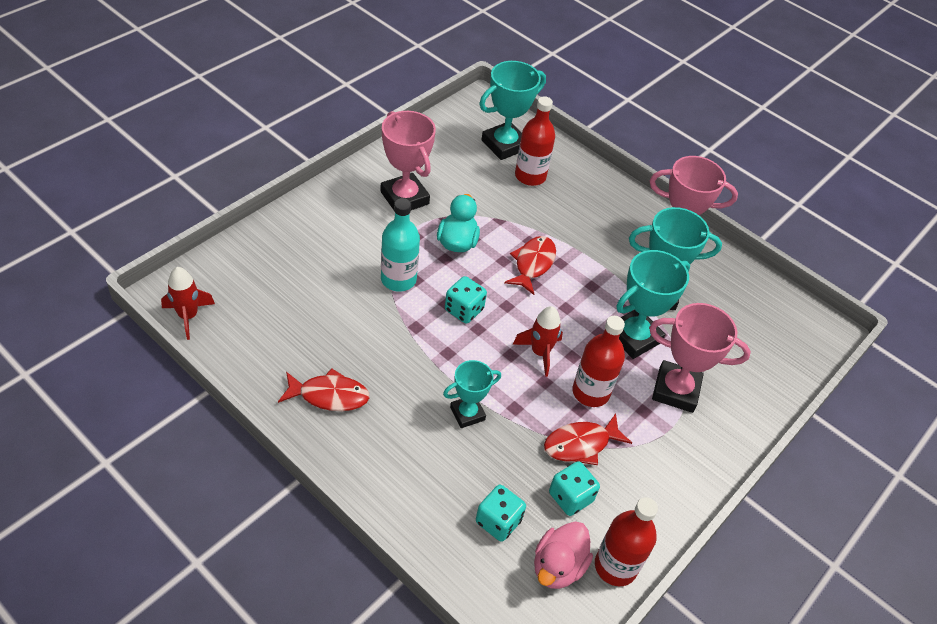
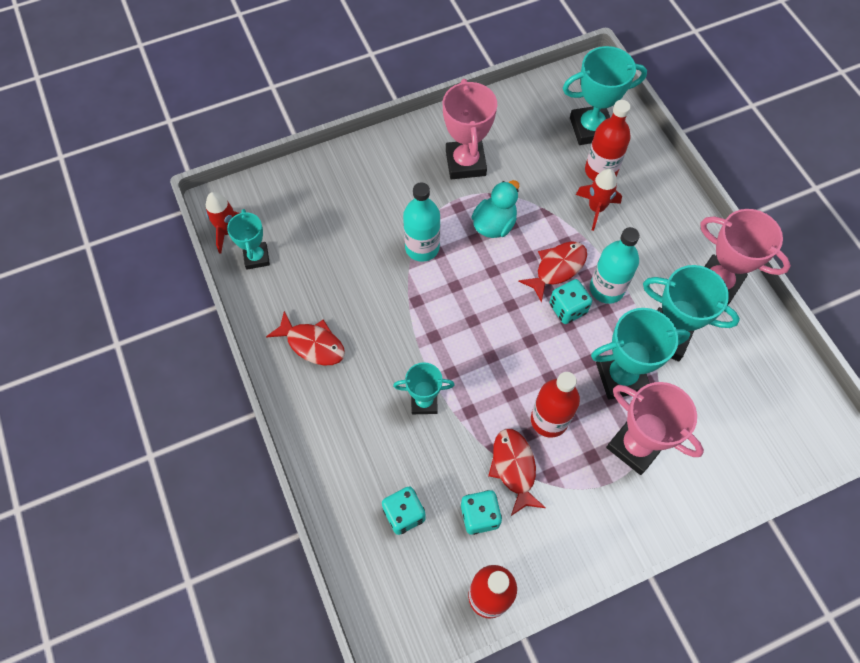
camera: 30 degrees right, 15 degrees up
turquoise dice [445,276,487,324] -> turquoise dice moved to [549,279,592,324]
red rocket [513,306,563,377] -> red rocket moved to [576,169,622,231]
pink duck [534,521,593,589] -> none
red fish [544,413,632,465] -> red fish turned 75 degrees clockwise [488,429,546,516]
none -> turquoise trophy [227,209,270,269]
none -> turquoise bottle [590,227,640,304]

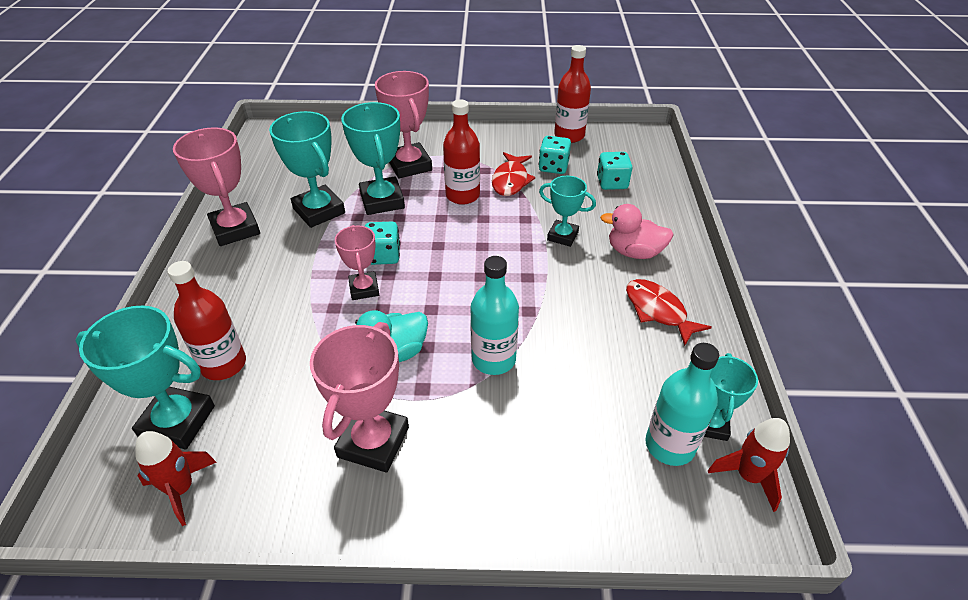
camera: 155 degrees left, 20 degrees down
red fish [518,242,587,302] -> pink trophy [335,225,379,300]
red rocket [576,169,622,231] -> red rocket moved to [135,431,217,526]
turquoise bottle [590,227,640,304] -> turquoise bottle moved to [645,343,719,466]
turquoise trophy [591,308,690,400] -> turquoise trophy turned 60 degrees clockwise [341,102,405,215]
none -> pink duck [600,204,674,259]

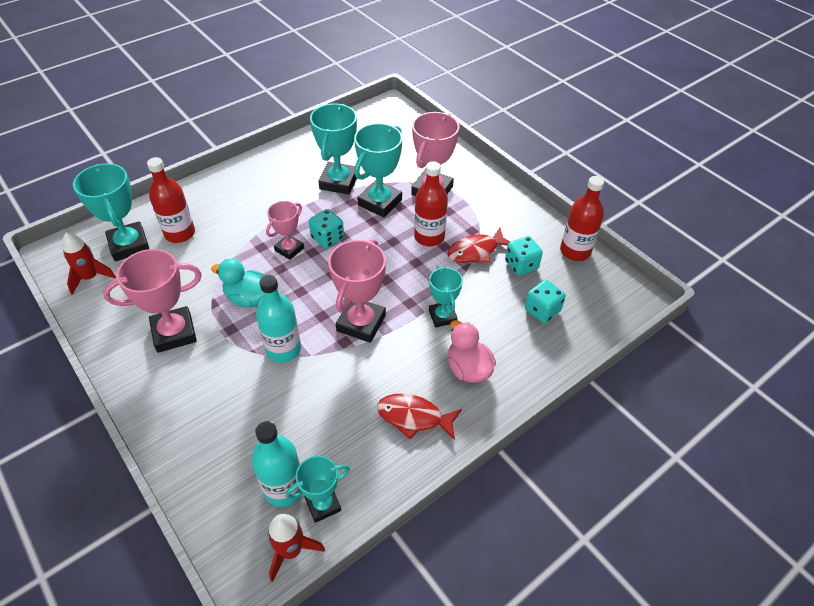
camera: 50 degrees right, 5 degrees up
pink trophy [173,127,260,246] -> pink trophy moved to [328,239,386,343]
red fish [626,279,712,346] -> red fish turned 90 degrees counterclockwise [377,394,462,440]

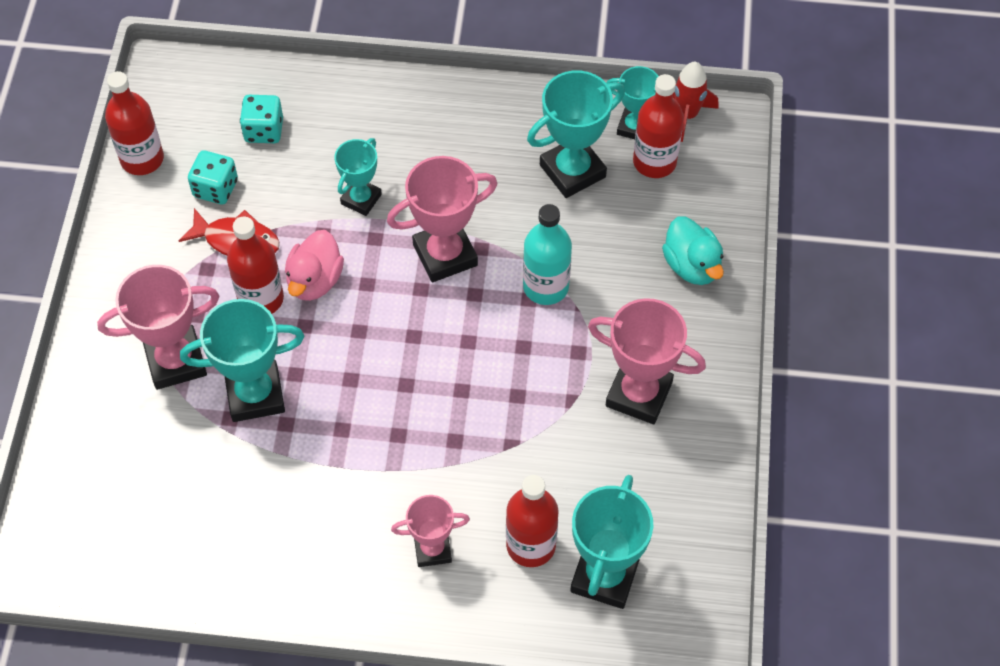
camera: 135 degrees left, 10 degrees up
red rocket [62,232,116,295] -> none
turquoise duck [211,259,265,308] -> turquoise duck moved to [662,216,724,285]
turquoise bottle [252,421,301,507] -> red bottle [633,74,684,178]
pink trophy [266,201,304,260] -> pink trophy moved to [391,495,470,567]
turquoise dice [309,209,344,248] -> none
turquoise trophy [310,103,357,194] -> turquoise trophy moved to [527,70,625,198]
red fish [377,394,462,440] -> none
pink duck [448,320,496,383] -> pink duck moved to [285,230,344,301]

